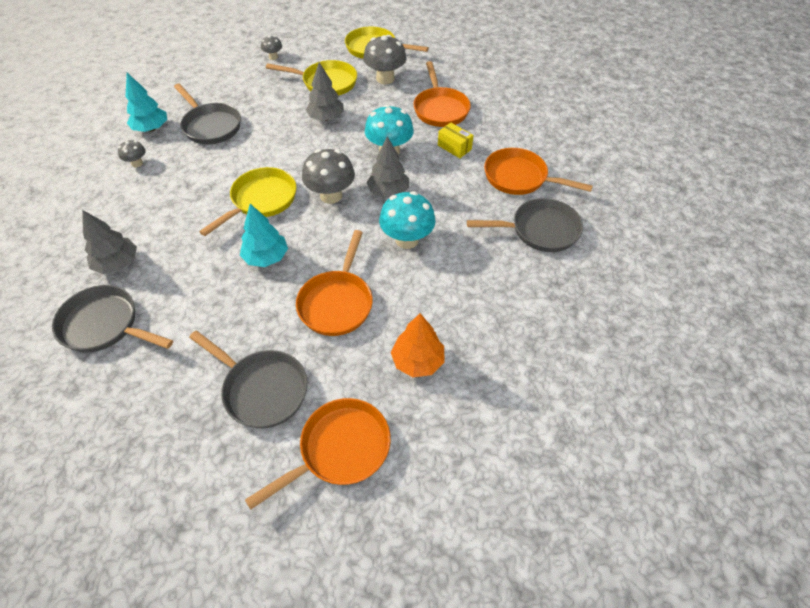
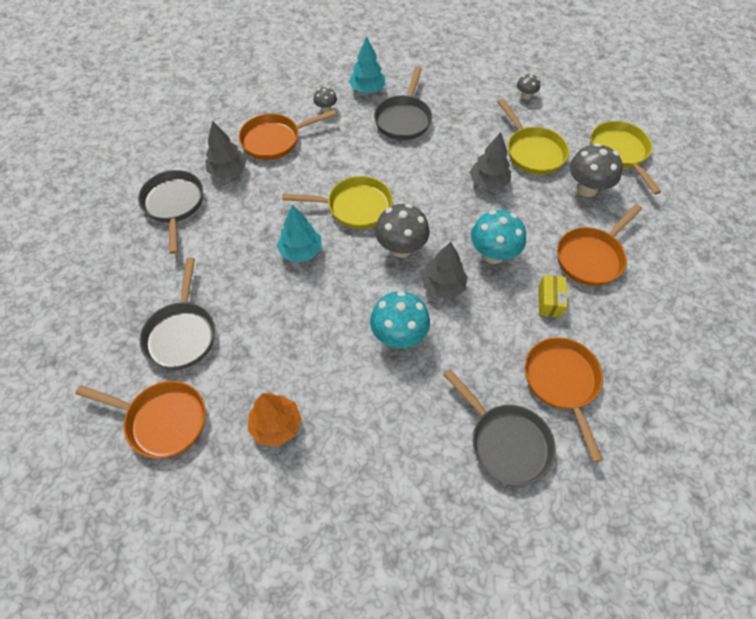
camera: 55 degrees right, 5 degrees up
orange pan [296,230,373,336] -> orange pan moved to [239,110,337,160]

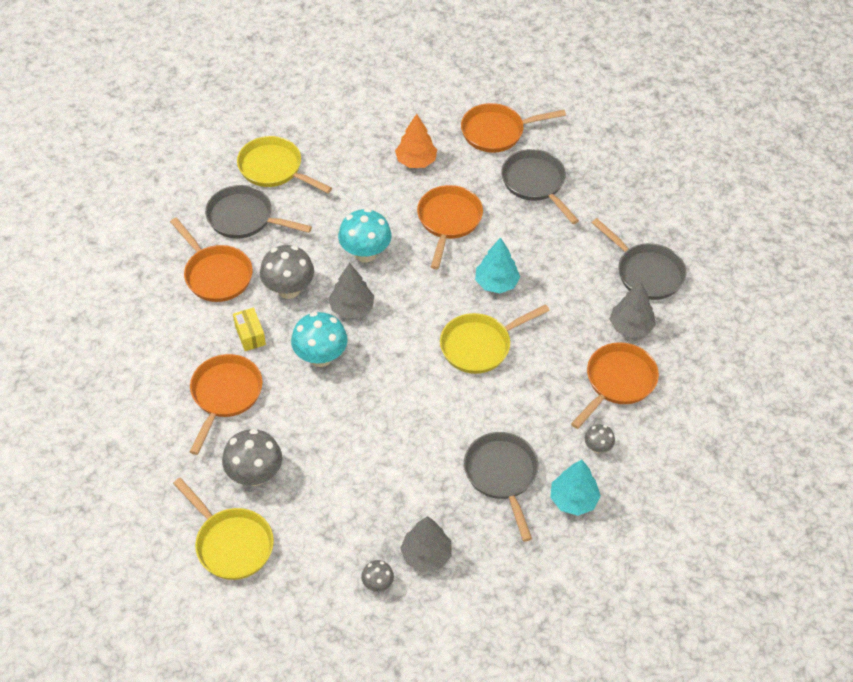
camera: 150 degrees right, 5 degrees down
grey mushroom [375,204,430,258] -> grey mushroom moved to [260,245,314,299]
grey tree [470,132,511,190] -> grey tree moved to [400,516,452,572]
yellow pan [498,99,569,175] -> yellow pan moved to [237,136,332,193]
none -> orange pan [417,185,483,269]

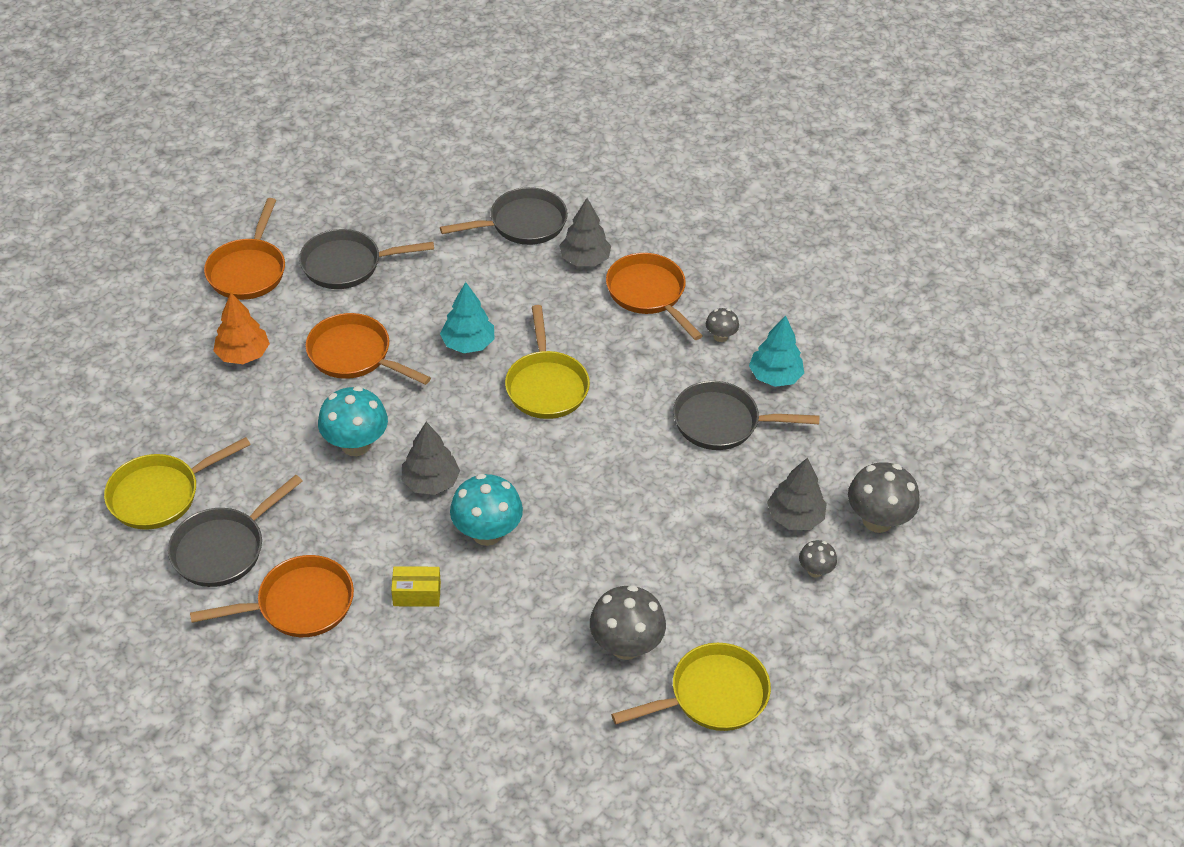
camera: 70 degrees left, 5 degrees down
orange pan [190,354,263,455] -> none
grey mushroom [260,245,314,299] -> grey mushroom moved to [848,462,920,533]

